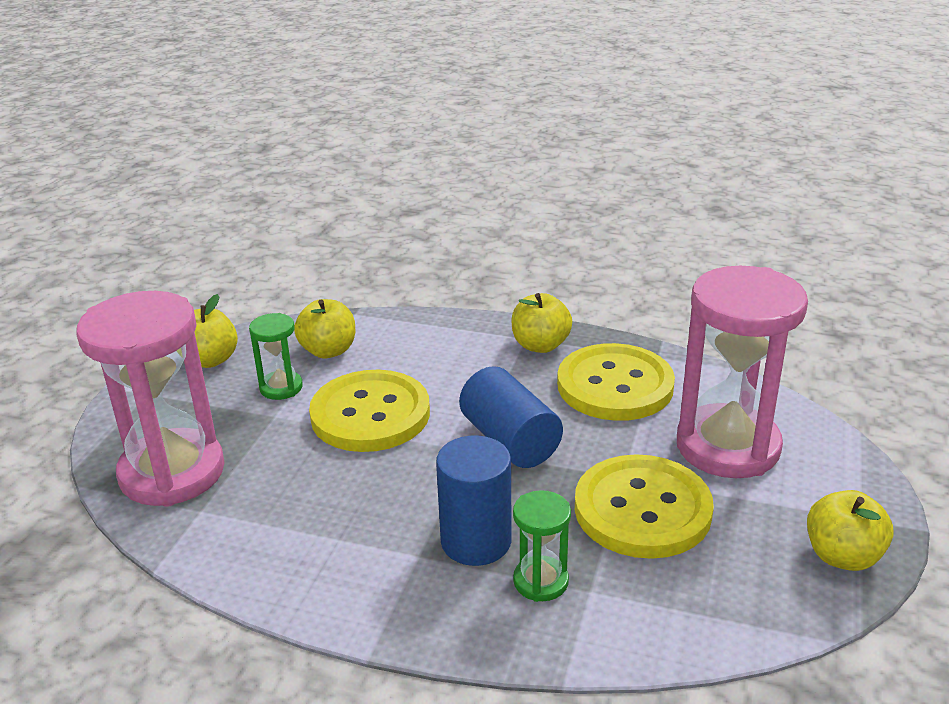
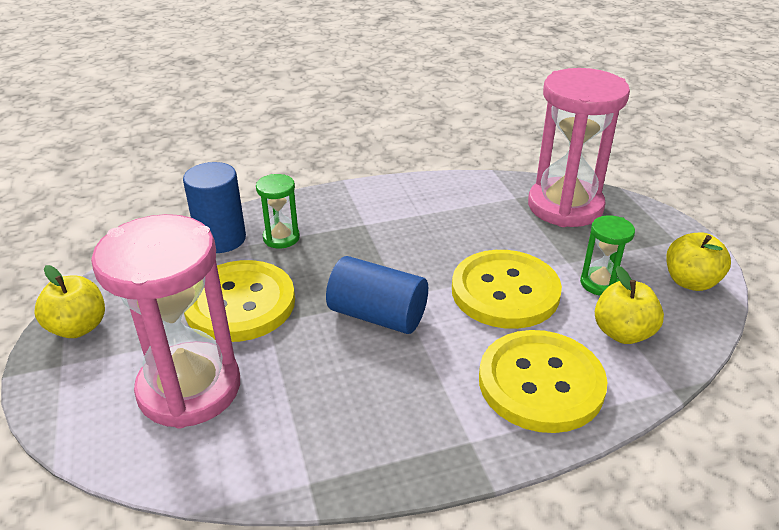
camera: 145 degrees right, 5 degrees up
blue cylinder [436,435,512,566] -> blue cylinder moved to [183,162,246,253]
yellow apple [512,293,572,353] -> none
yellow button [557,343,675,421] -> yellow button moved to [479,330,607,433]

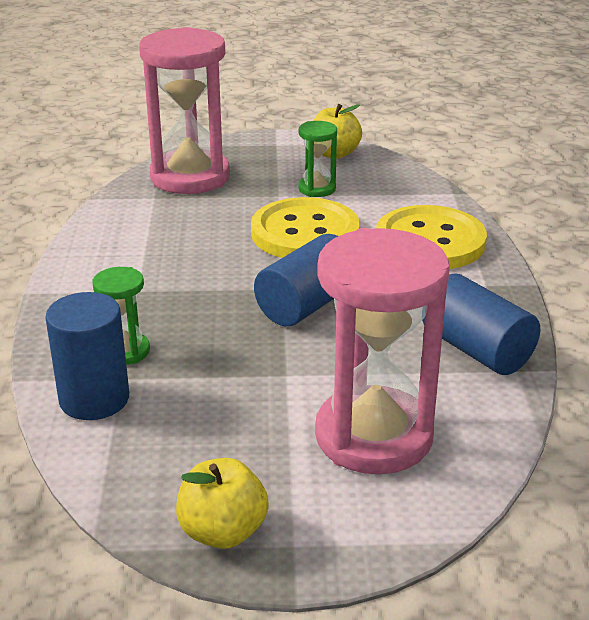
camera: 75 degrees left, 5 degrees down
yellow button [184,260,295,342] -> none
yellow apple [595,266,664,344] -> none
none -> blue cylinder [422,273,540,375]

